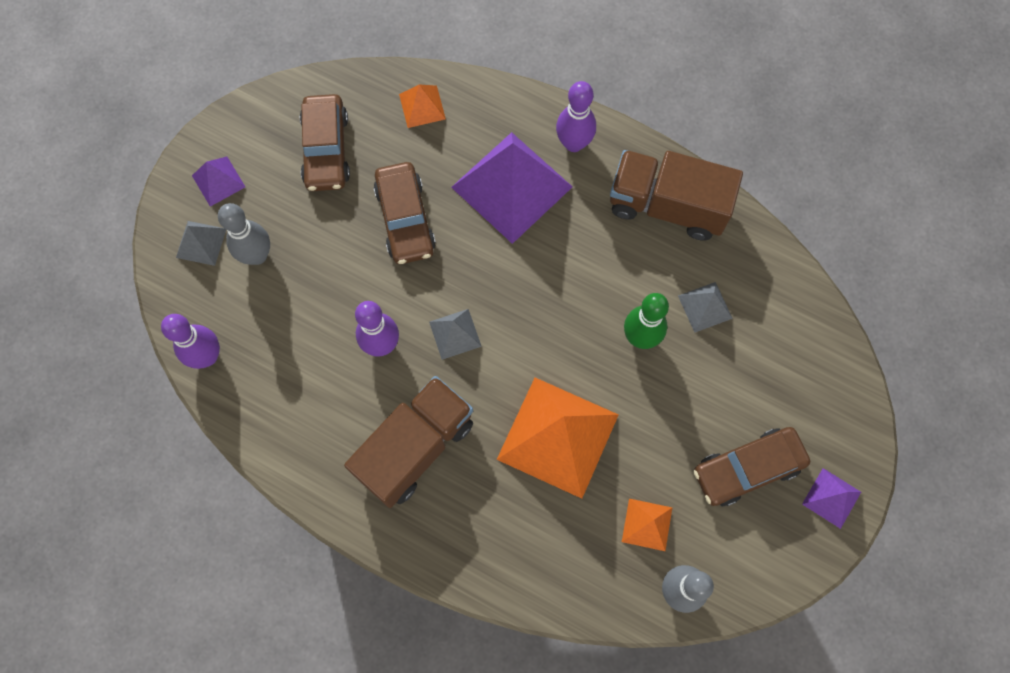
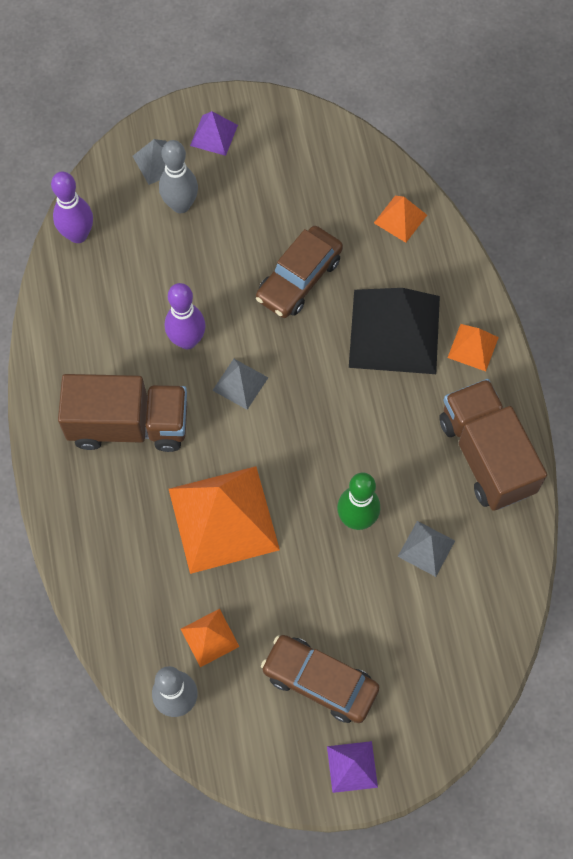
camera: 50 degrees right, 5 degrees down
brown car [300,94,350,191] -> none
purple pyramid [451,132,572,244] -> black pyramid [349,288,440,374]
purple bowling pin [556,81,596,152] -> orange pyramid [448,324,499,371]

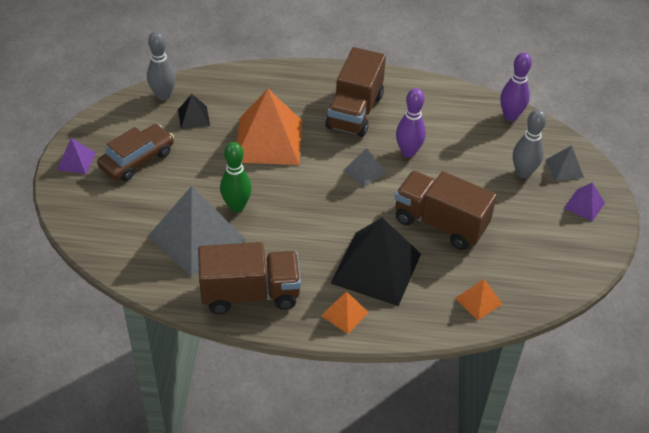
camera: 105 degrees right, 20 degrees down
orange pyramid [181,609,240,667] -> black pyramid [178,94,210,129]
brown car [256,226,343,318] -> brown truck [395,171,497,250]
grey pyramid [398,521,455,577] -> grey pyramid [148,186,246,277], size x2.15

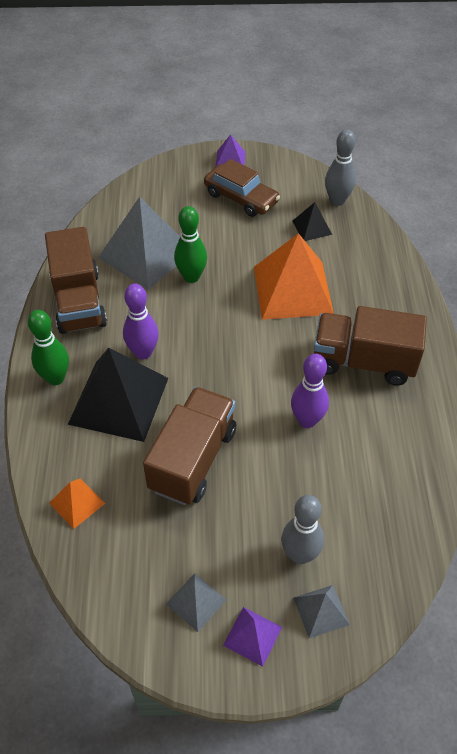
camera: 85 degrees right, 5 degrees up
orange pyramid [321,292,369,334] -> green bowling pin [28,310,69,385]
grey pyramid [343,148,386,187] -> grey pyramid moved to [166,573,226,632]
purple bowling pin [500,52,532,121] -> purple bowling pin moved to [123,283,159,360]

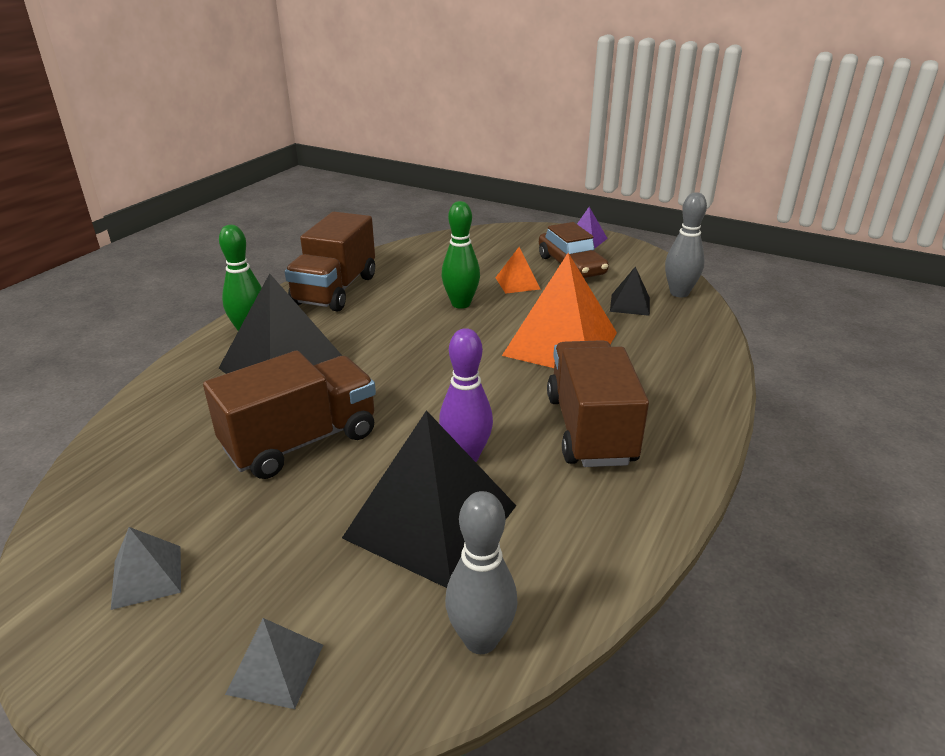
camera: 30 degrees right, 20 degrees down
orange pyramid [49,478,105,529] -> orange pyramid moved to [495,247,540,294]
grey pyramid [98,197,180,290] -> none
purple bowling pin [123,283,159,360] -> none
purple pyramid [223,607,282,667] -> none
grey bowling pin [281,495,324,564] -> grey bowling pin moved to [445,491,518,654]
brown truck [314,306,427,386] -> brown truck turned 45 degrees clockwise [547,340,649,467]
none -> black pyramid [342,410,516,588]

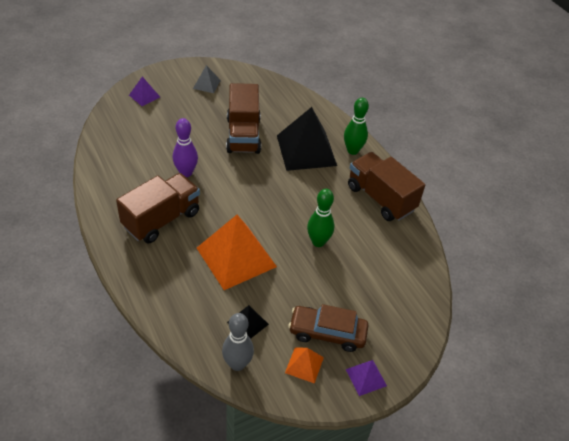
camera: 120 degrees right, 15 degrees up
grey pyramid [225,618,323,709] -> purple pyramid [129,76,160,106]
black pyramid [342,410,516,588] -> none
grey bowling pin [445,491,518,654] -> none
orange pyramid [495,247,540,294] -> orange pyramid moved to [285,347,324,384]
brown truck [547,340,649,467] -> brown truck turned 75 degrees counterclockwise [116,173,200,244]

